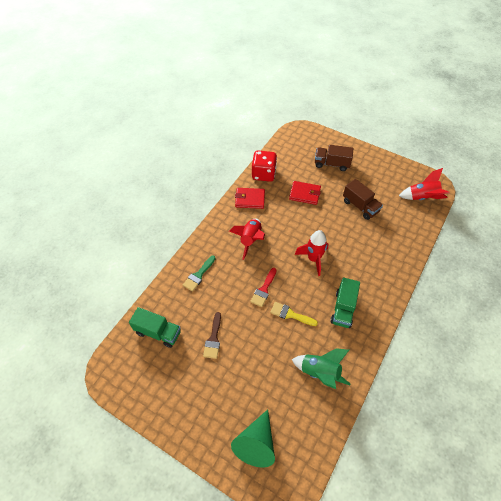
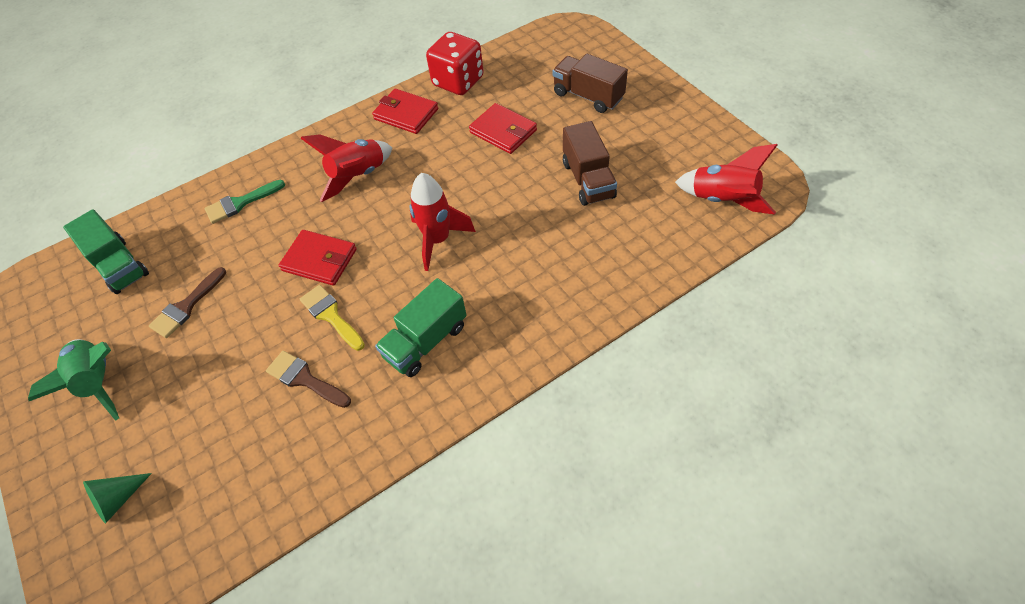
camera: 30 degrees right, 0 degrees up
green cone [231,409,275,468] -> green cone [83,473,152,523], size x0.55
red brush [250,268,277,307] -> red wallet [279,230,357,286]
green rocket [292,348,350,389] -> green rocket moved to [28,339,119,421]
none -> brown brush [266,351,351,408]

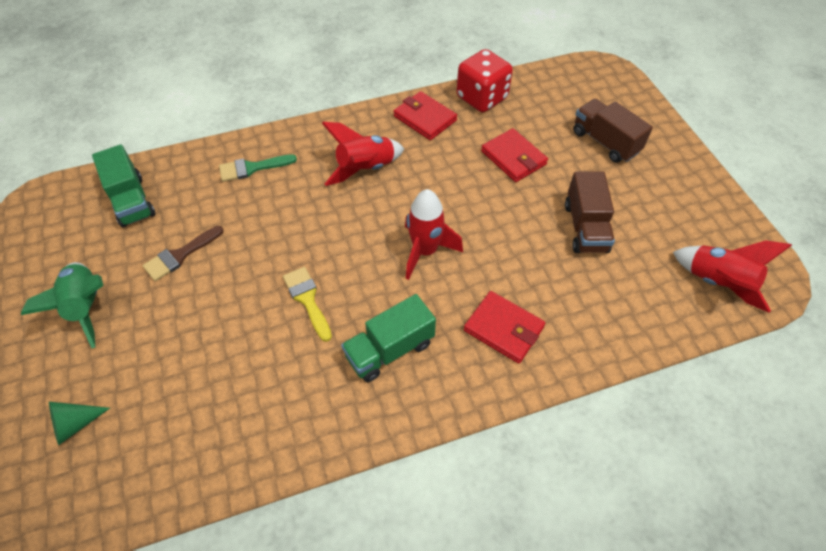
camera: 10 degrees right, 0 degrees up
brown brush [266,351,351,408] -> none
red wallet [279,230,357,286] -> red wallet moved to [464,291,545,364]

